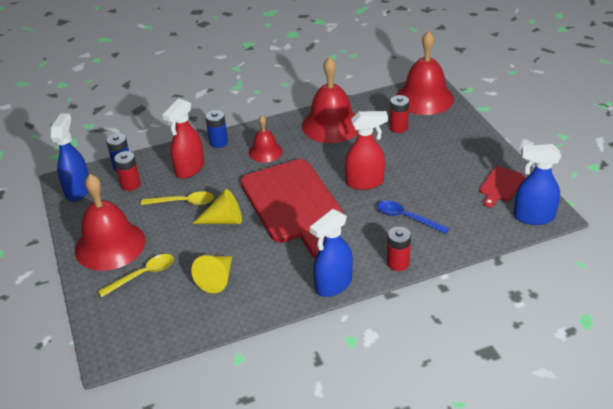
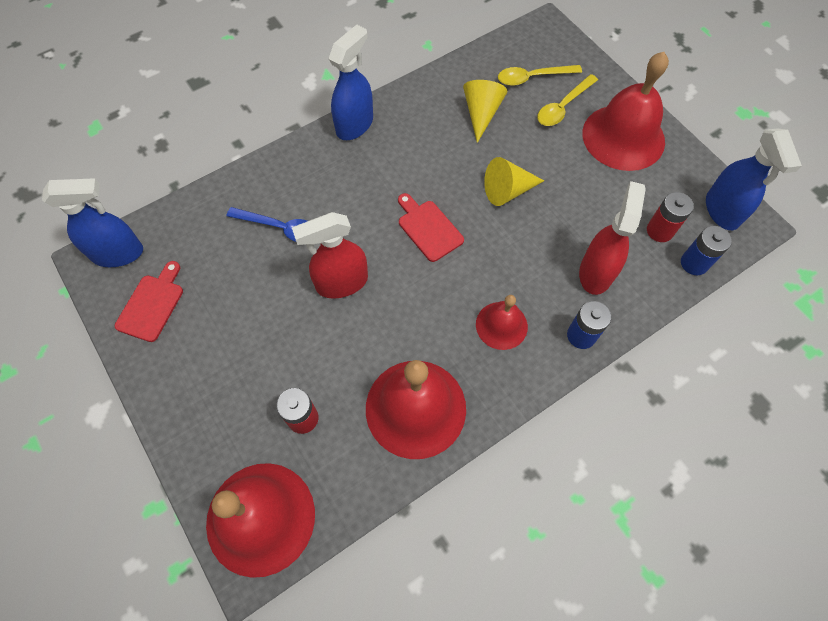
camera: 165 degrees right, 25 degrees up
yellow spoon [141,191,214,205] -> yellow spoon moved to [498,65,582,86]
red cutting board [241,159,344,258] -> red cutting board [398,193,464,262], size x0.43
red battery [387,227,411,271] -> none

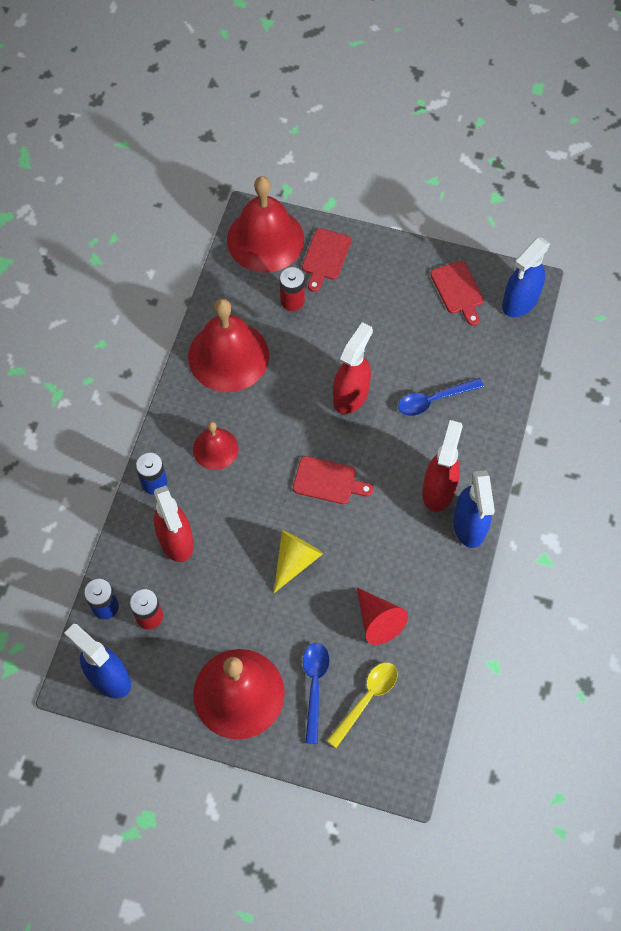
camera: 140 degrees right, 0 degrees up
yellow cone [463,80,507,143] -> red cone [357,588,408,645]
yellow spoon [537,74,598,126] -> blue spoon [303,643,330,744]
none -> red cutting board [302,228,351,292]
none -> red spray bottle [422,420,463,512]

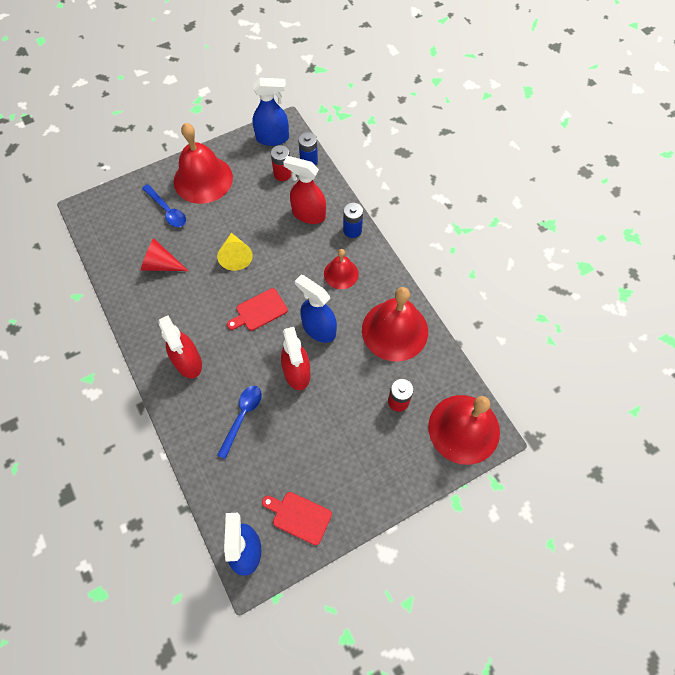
camera: 135 degrees right, 0 degrees up
red cutting board [302,228,351,292] -> none
yellow spoon [327,662,397,748] -> none
blue spray bottle [453,470,495,548] -> blue spray bottle moved to [295,275,337,343]

